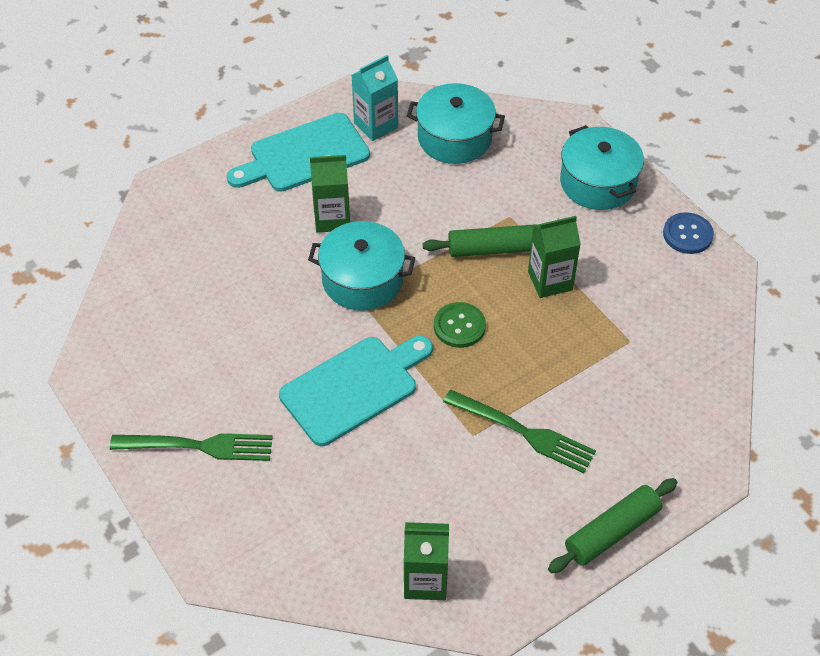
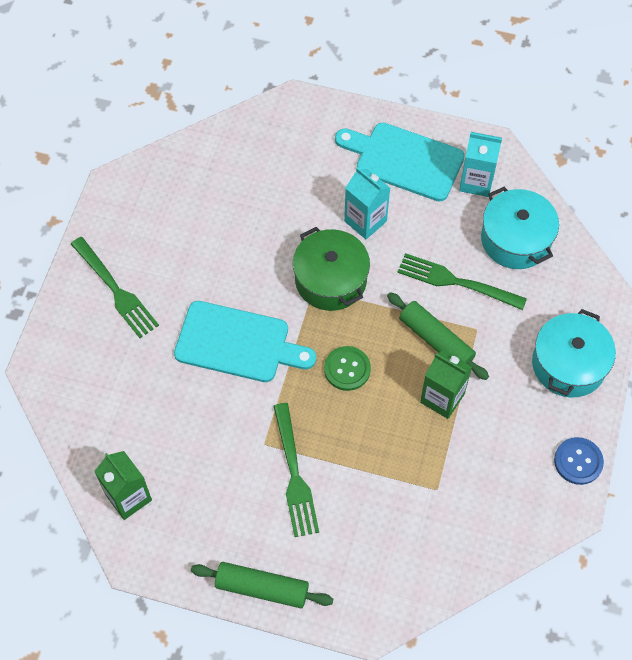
camera: 50 degrees right, 10 degrees up
turquoise pot [308,221,415,311] -> green pot [293,227,370,311]
green carton [310,155,350,233] -> turquoise carton [344,167,390,239]
none -> green fork [397,253,527,310]

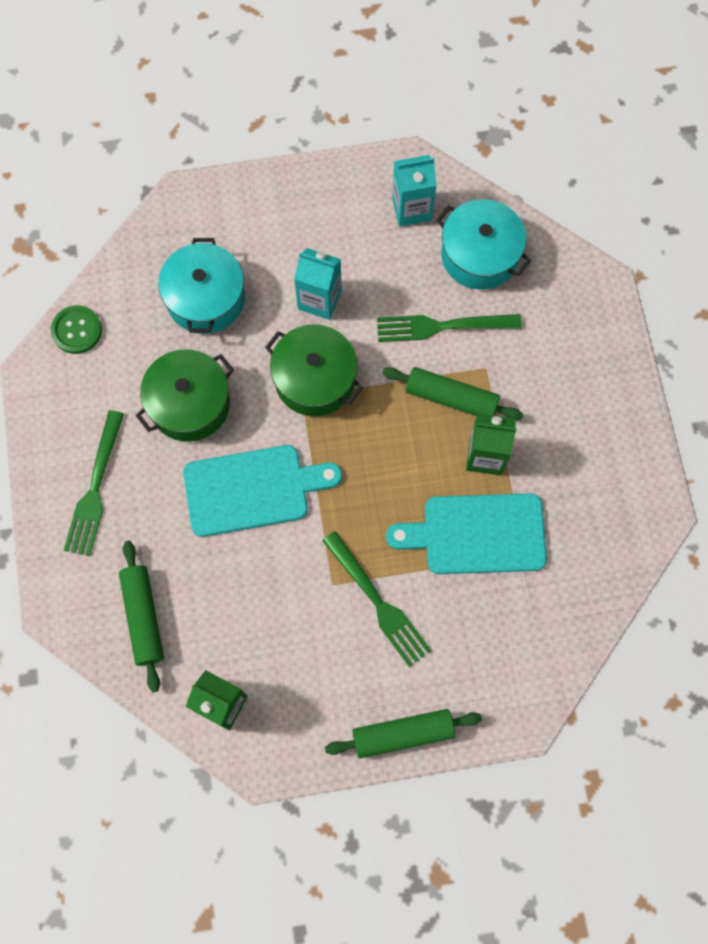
camera: 25 degrees left, 10 degrees up
green fork [71,237,159,338] -> green fork turned 75 degrees clockwise [64,410,124,556]
green button [324,346,371,391] -> green button moved to [51,306,102,354]
turquoise cutting board [335,123,465,202] -> turquoise cutting board moved to [386,493,547,574]
turquoise pot [532,309,616,397] -> turquoise pot moved to [158,238,245,334]
blue button [554,437,604,485] -> none
none -> green rolling pin [119,541,164,692]
none -> green pot [136,349,234,442]

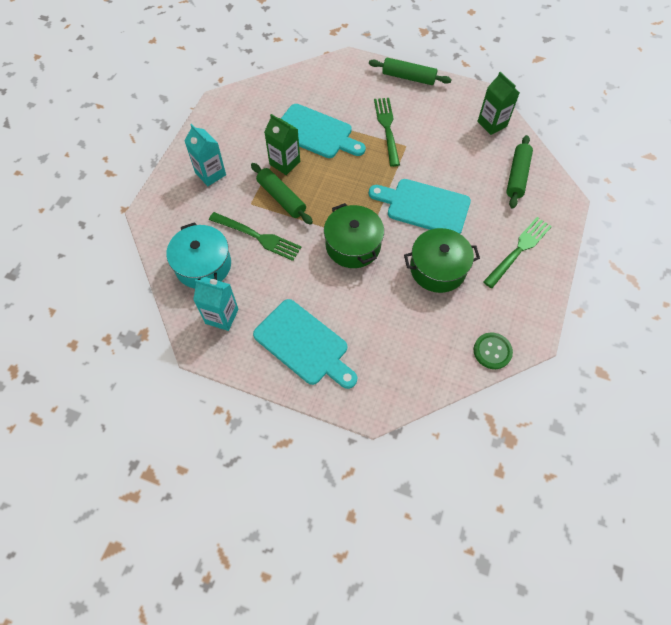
camera: 150 degrees left, 10 degrees down
turquoise pot [158,238,245,334] -> none
turquoise carton [294,248,342,320] -> turquoise carton moved to [184,124,226,186]
none -> turquoise cutting board [253,299,357,389]

